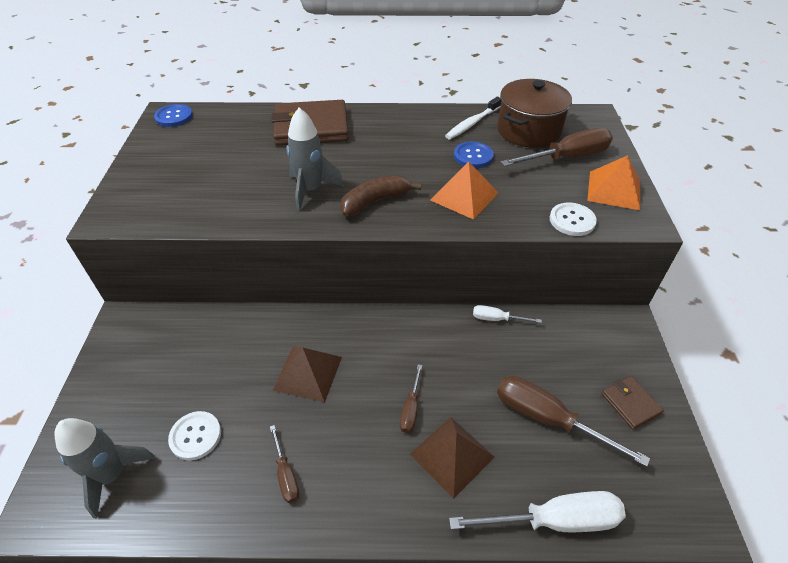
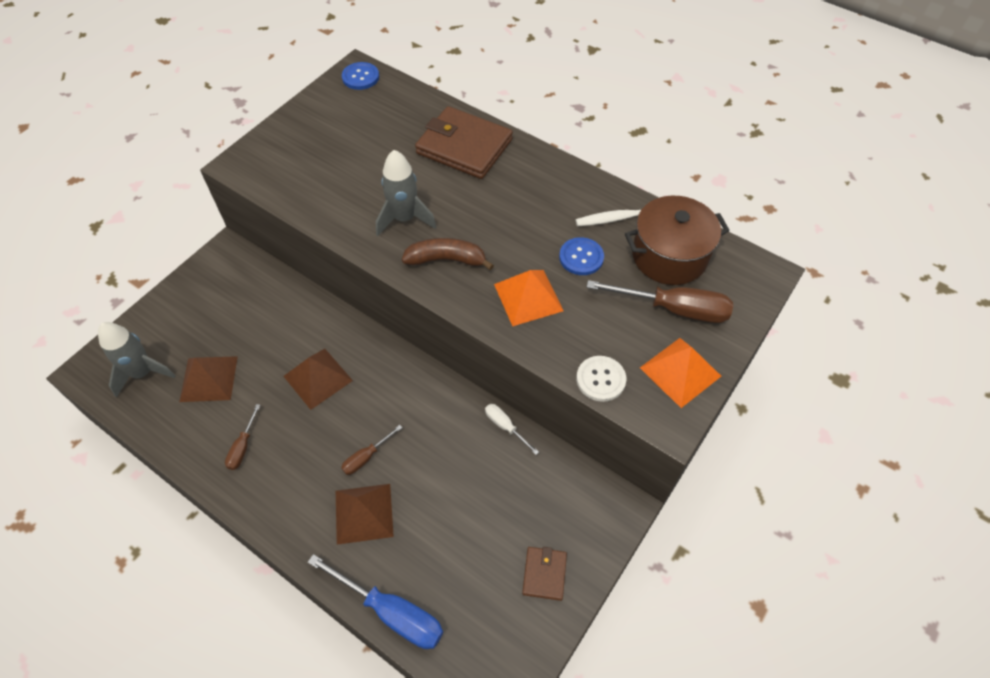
camera: 35 degrees right, 10 degrees up
white button [168,411,221,460] -> brown pyramid [179,356,238,402]
white screwdriver [449,491,626,532] -> blue screwdriver [308,554,443,649]
brown screwdriver [497,376,650,467] -> none

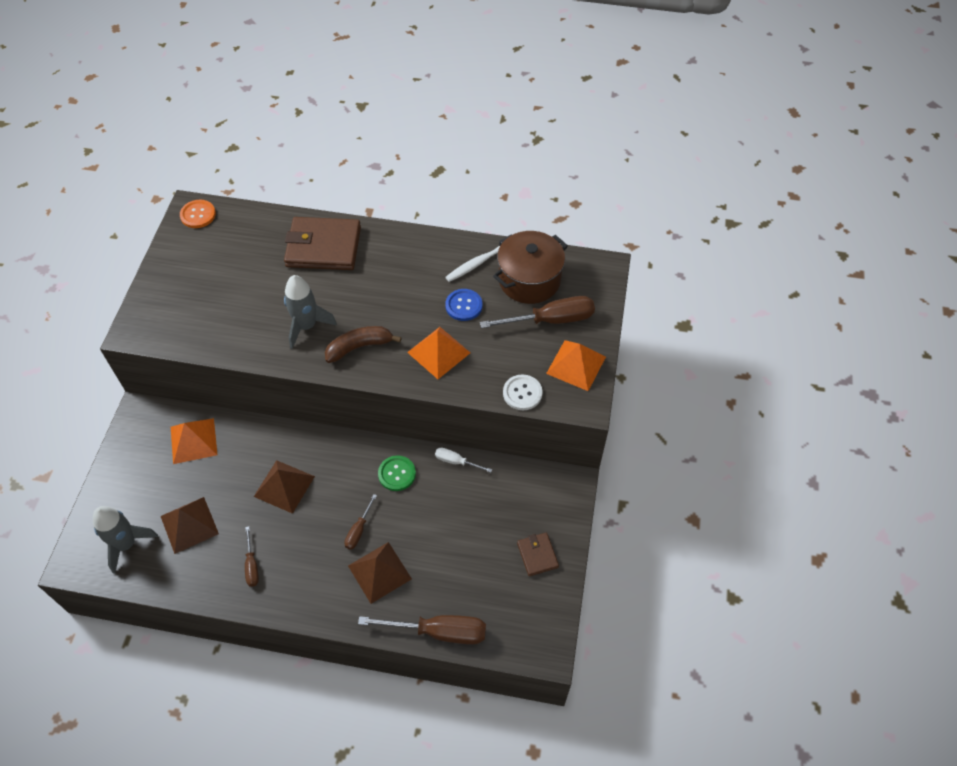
camera: 25 degrees left, 0 degrees up
blue screwdriver [308,554,443,649] -> brown screwdriver [358,615,486,644]
blue button [342,62,379,90] -> orange button [180,200,216,228]
none -> orange pyramid [171,418,218,464]
none -> green button [378,455,416,491]

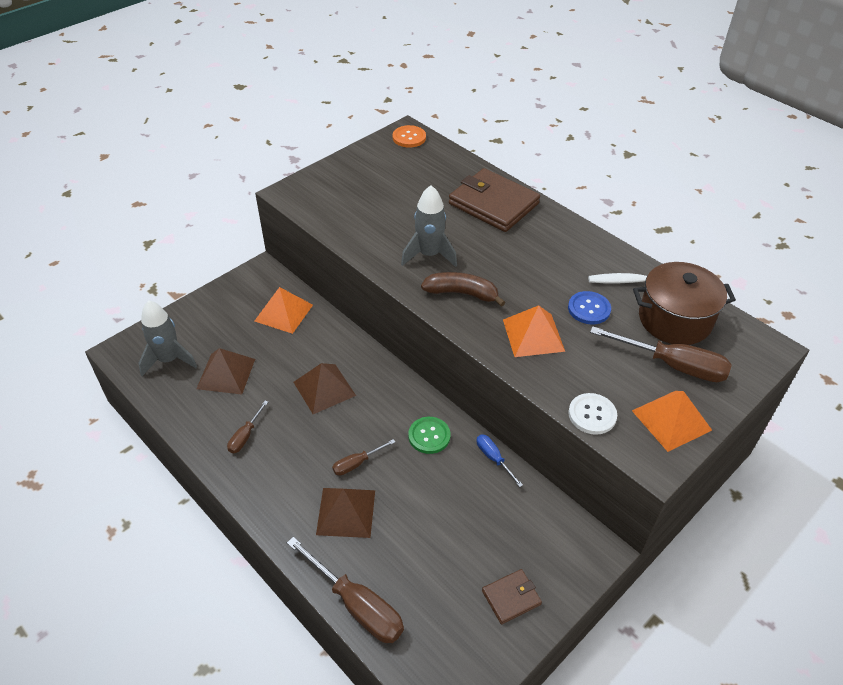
camera: 35 degrees right, 10 degrees down
white screwdriver [435,448,492,473] -> blue screwdriver [476,434,523,487]
brown wallet [517,533,559,576] -> brown wallet turned 45 degrees clockwise [482,569,542,624]

